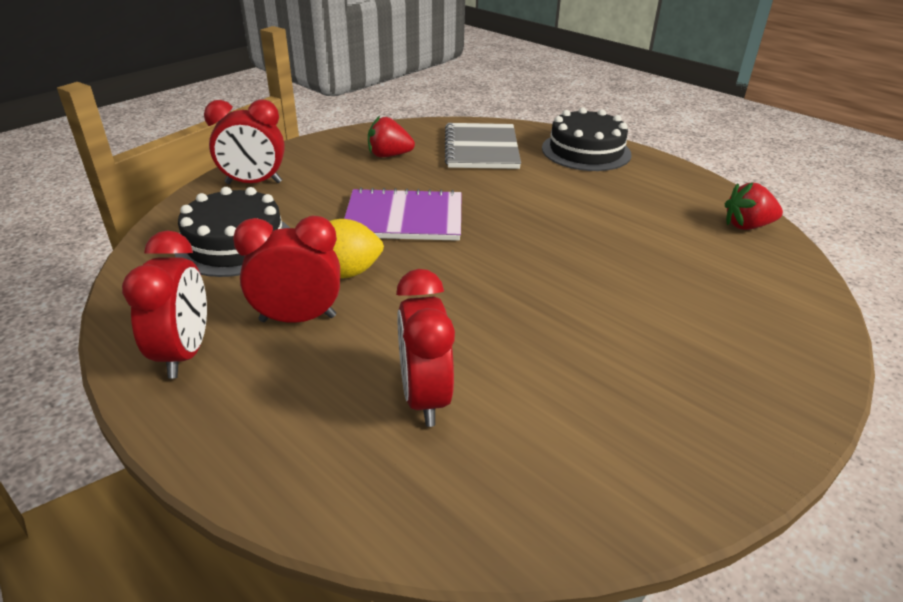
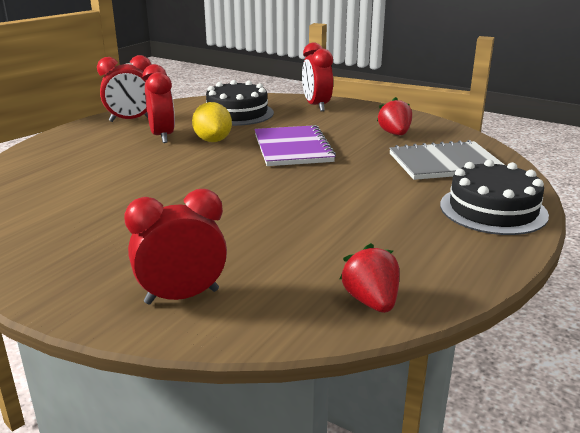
camera: 80 degrees right, 10 degrees down
red clock [396,269,455,427] -> red clock moved to [124,189,227,305]

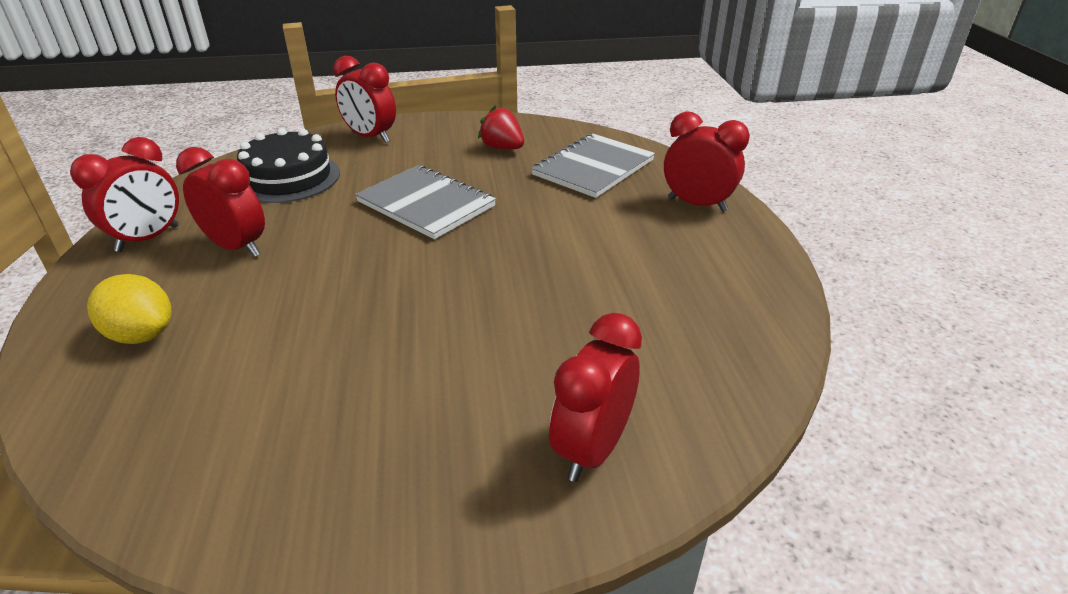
camera: 40 degrees left, 10 degrees up
yellow lemon [192,102,232,142] -> yellow lemon moved to [87,274,172,344]
purple notebook [254,125,336,166] -> grey notebook [355,165,496,239]
red strawberry [339,243,399,313] -> none
black cake [440,159,549,235] -> red clock [664,111,750,212]

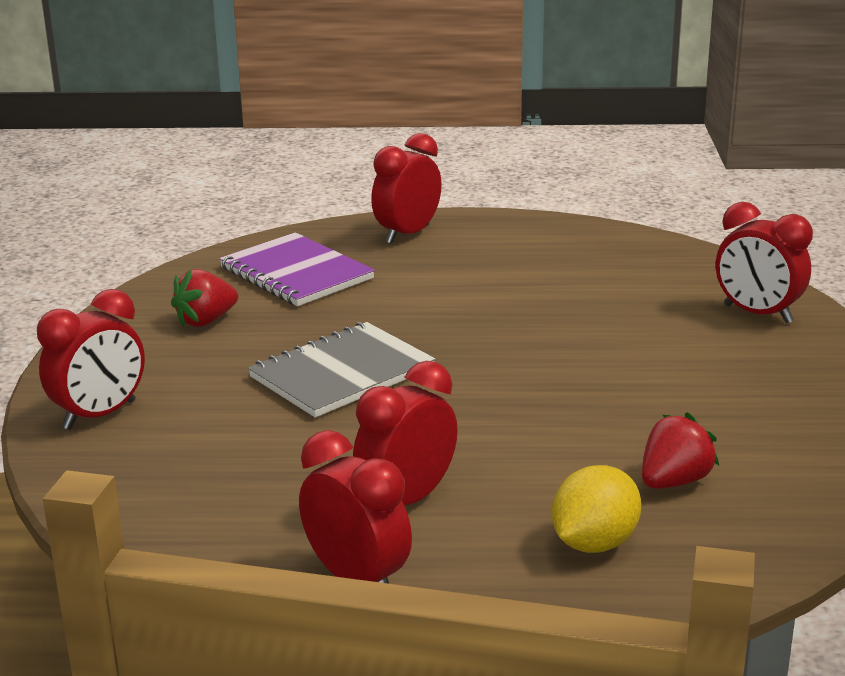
camera: 80 degrees left, 10 degrees down
black cake [237,128,340,203] -> none
grey notebook [531,133,655,198] -> purple notebook [219,232,375,306]
none -> red strawberry [642,412,719,489]

